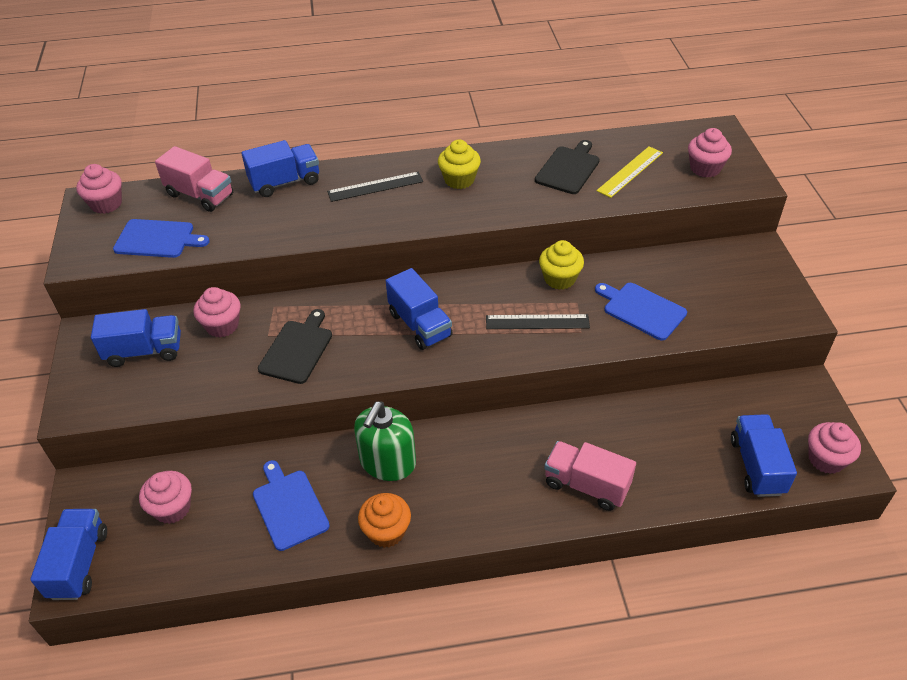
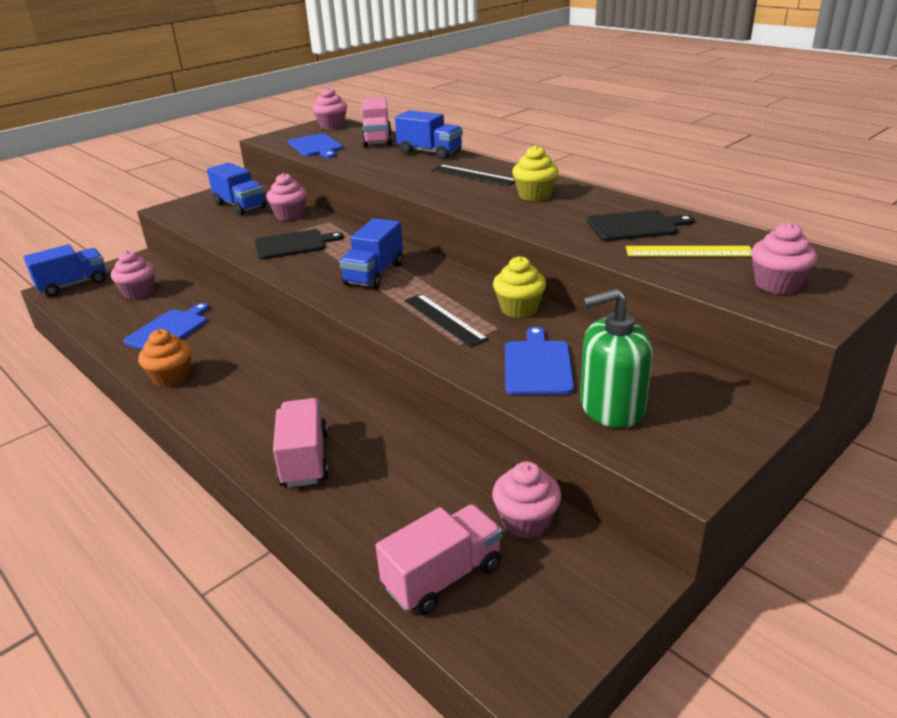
camera: 55 degrees right, 15 degrees down
green soap dispenser [354,401,416,481] -> green soap dispenser moved to [580,289,653,428]
blue truck [731,414,797,497] -> pink truck [376,504,502,615]
pink cupcake [808,422,861,474] -> pink cupcake moved to [492,461,561,539]

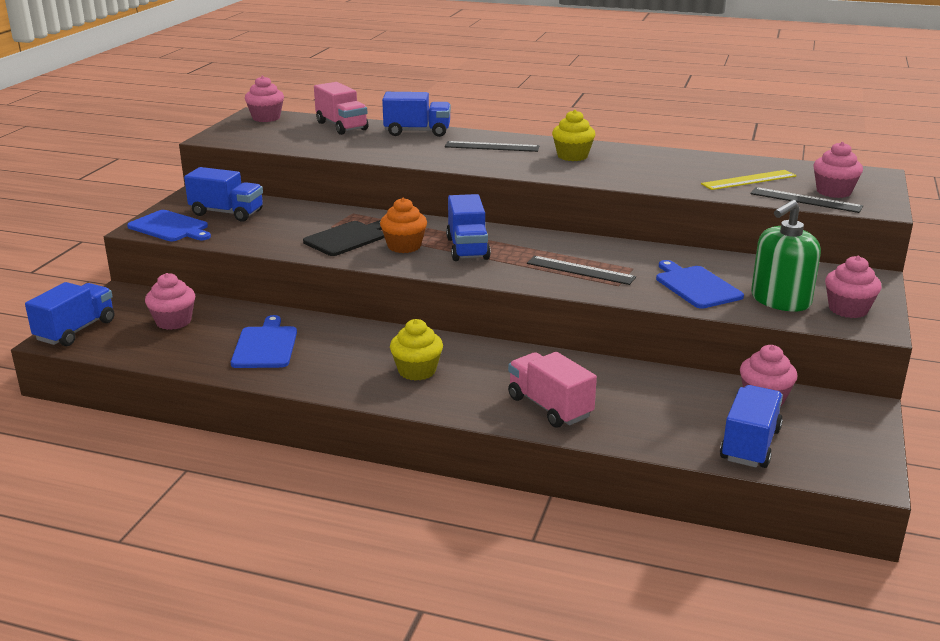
camera: 30 degrees left, 5 degrees down
orange cupcake [138,329,192,388] -> orange cupcake moved to [380,198,427,253]
pink cupcake [266,173,307,221] -> pink cupcake moved to [825,256,882,318]
blue cutting board [288,133,343,158] -> blue cutting board moved to [127,210,211,241]
pink truck [376,504,502,615] -> blue truck [720,385,783,468]
yellow cupcake [493,256,546,318] -> yellow cupcake moved to [390,319,443,381]
black cutting board [587,210,694,241] -> none
none -> black ruler [750,187,863,213]

